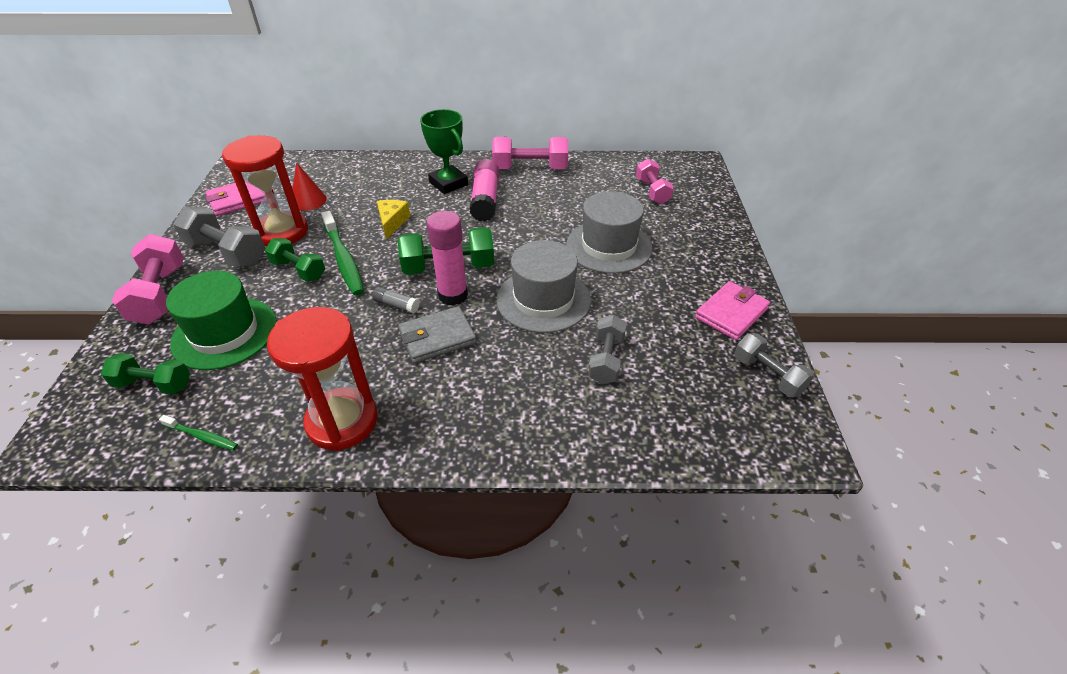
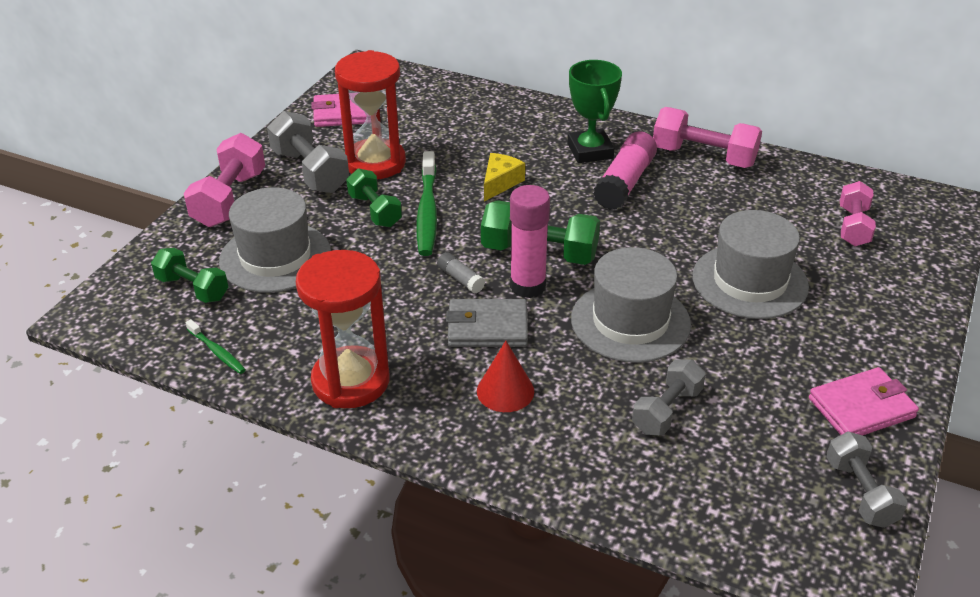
camera: 25 degrees right, 5 degrees down
green hat [166,271,277,370] -> grey hat [219,188,331,293]
red cone [292,163,327,211] -> red cone moved to [477,341,534,412]

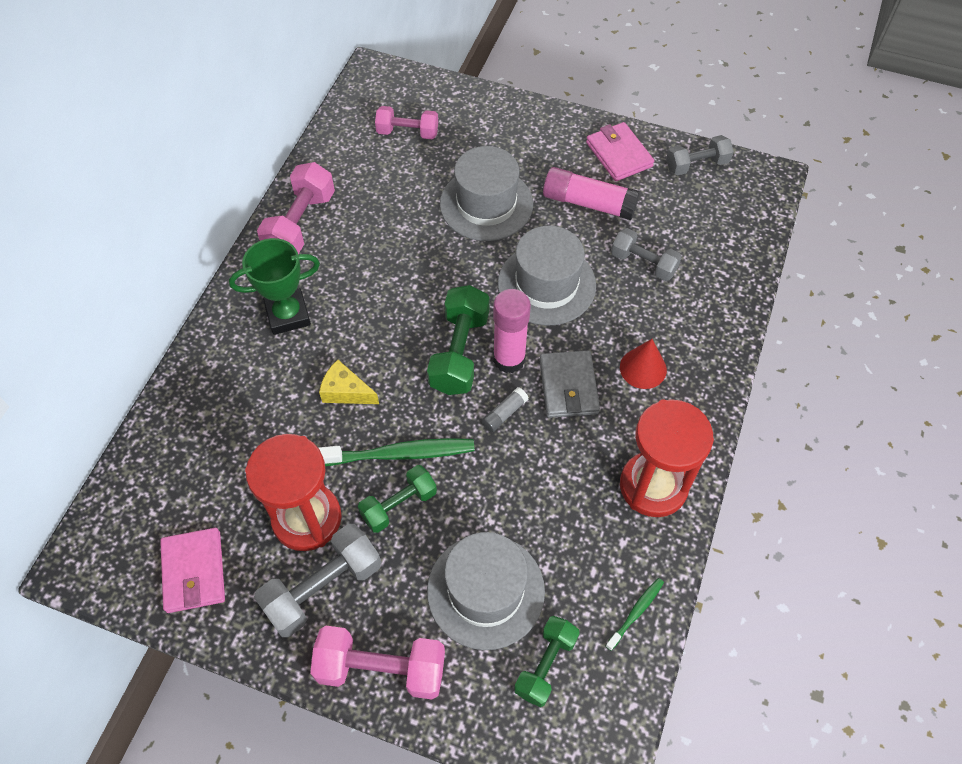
camera: 95 degrees left, 20 degrees up
pink glue stick [593,131,657,210] -> pink glue stick moved to [543,167,640,220]

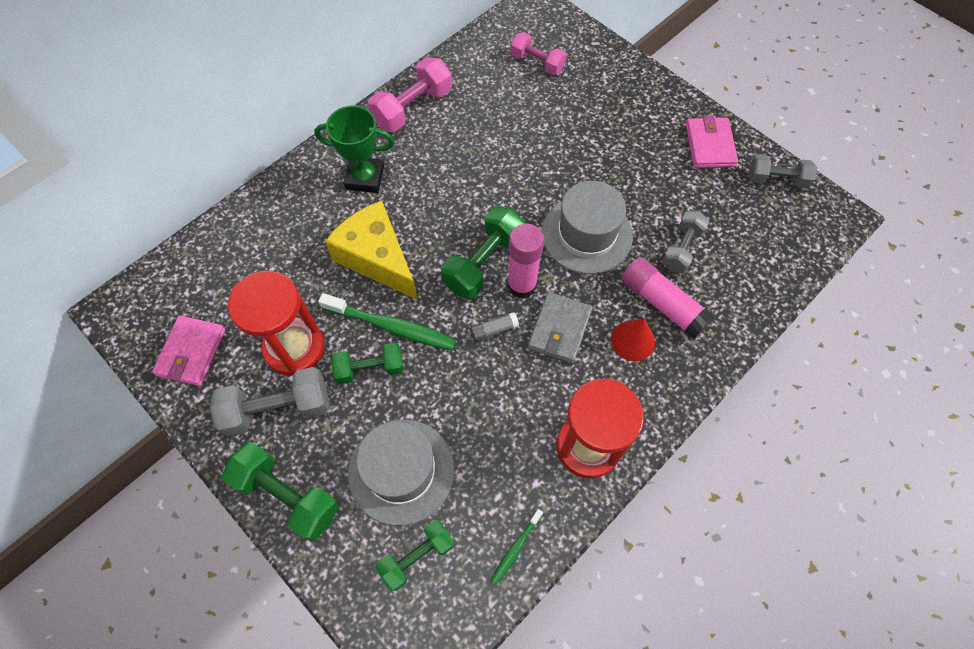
camera: 25 degrees right, 5 degrees up
pink dumbbell [310,626,445,699] -> green dumbbell [222,442,339,541]
yellow cheese [319,360,379,404] -> yellow cheese [325,201,418,300], size x1.95
grey hat [440,146,533,241] -> none
pink glue stick [543,167,640,220] -> pink glue stick moved to [621,257,715,339]
green toothbrush [606,578,664,651] -> green toothbrush turned 150 degrees clockwise [490,509,543,585]
grey dumbbell [611,228,682,281] -> grey dumbbell turned 60 degrees clockwise [662,211,709,273]

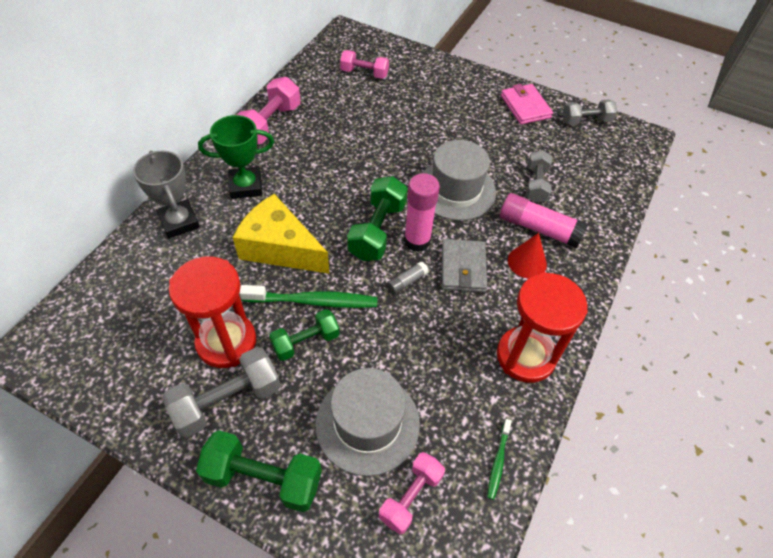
camera: 20 degrees left, 10 degrees down
pink wallet [152,316,226,386] -> none
green dumbbell [375,520,455,591] -> pink dumbbell [379,452,445,535]
none -> grey trophy [133,150,200,239]

